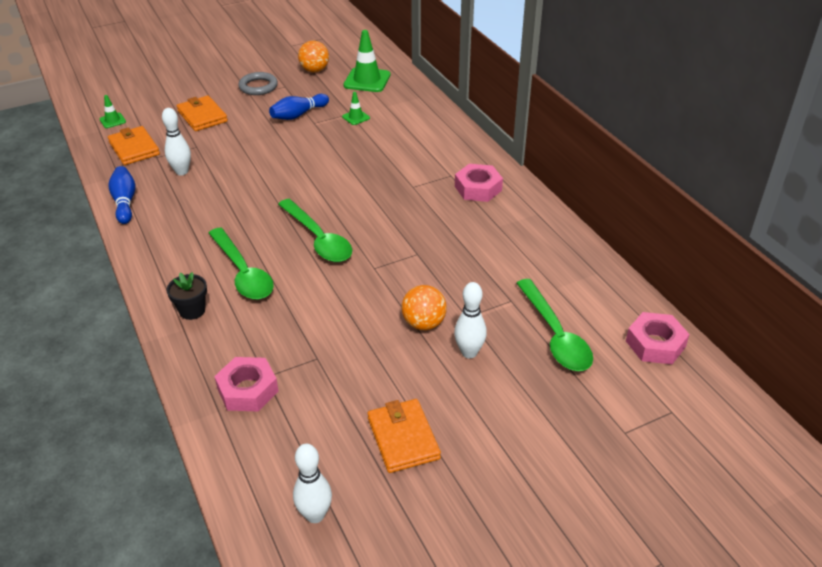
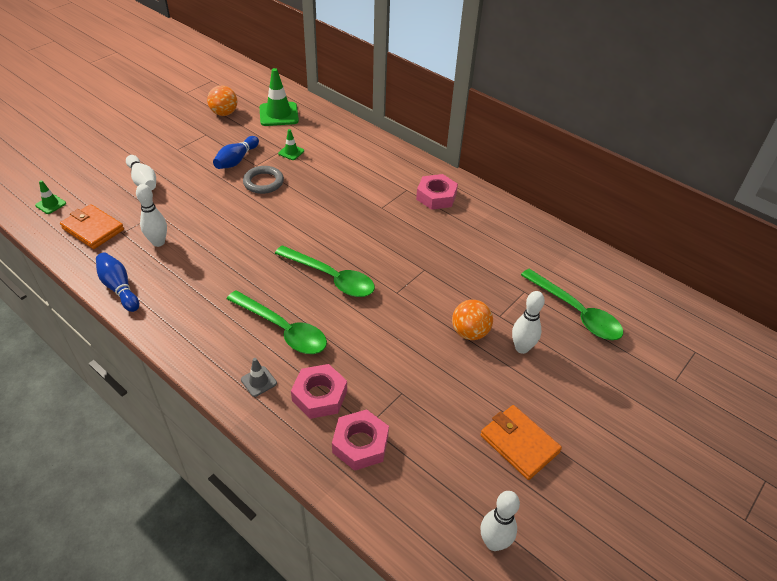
camera: 25 degrees left, 5 degrees up
black flower pot [167,272,207,320] -> grey traffic cone [241,358,277,397]
orange wallet [177,95,228,131] -> white bowling pin [126,155,156,190]
grey ring [238,72,278,95] -> grey ring moved to [243,166,284,194]
pink nut [626,312,690,364] -> pink nut moved to [291,364,347,419]

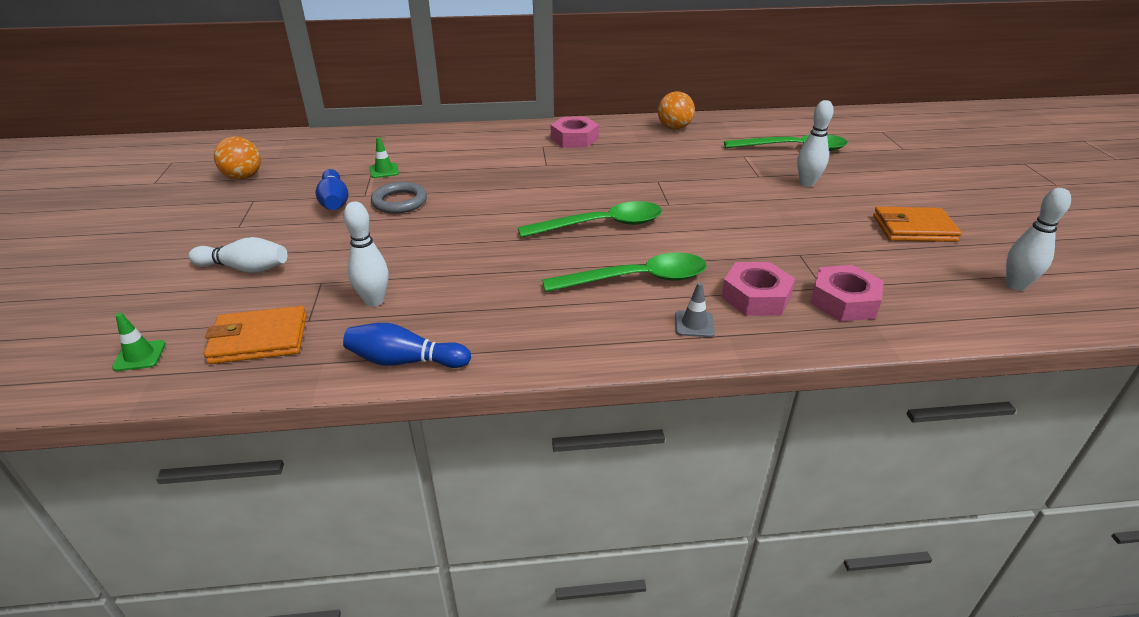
camera: 45 degrees left, 10 degrees down
green traffic cone [260,68,299,126] -> none
orange ball [452,300,493,340] -> orange ball moved to [658,91,695,130]

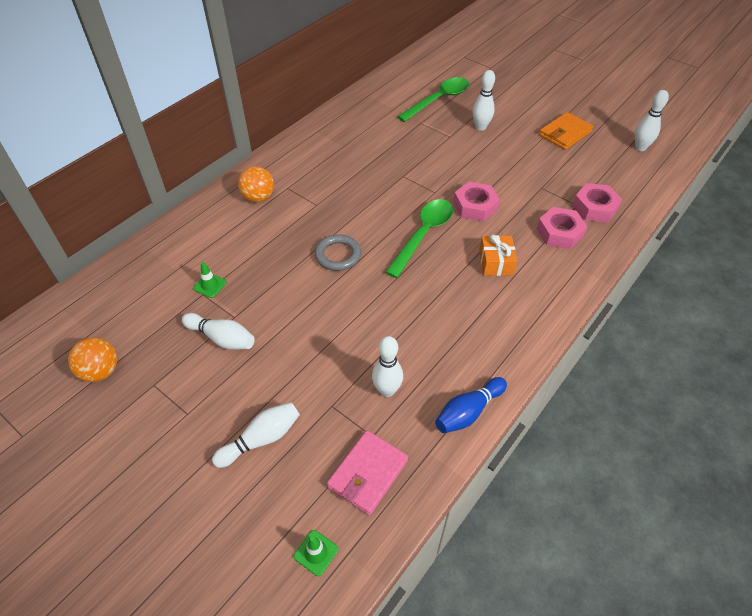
camera: 45 degrees left, 15 degrees up
orange wallet [204,306,307,364] -> pink wallet [327,430,408,515]
blue bowling pin [316,169,348,210] -> white bowling pin [182,313,255,350]
grey ring [371,182,427,214] -> grey ring moved to [315,234,361,271]
green spoon [542,252,707,292] -> orange gift [479,235,517,276]
pink nut [551,117,599,148] -> pink nut moved to [453,182,500,222]
orange ball [658,91,695,130] -> orange ball moved to [238,166,274,202]
grey traffic cone [675,282,715,337] -> none

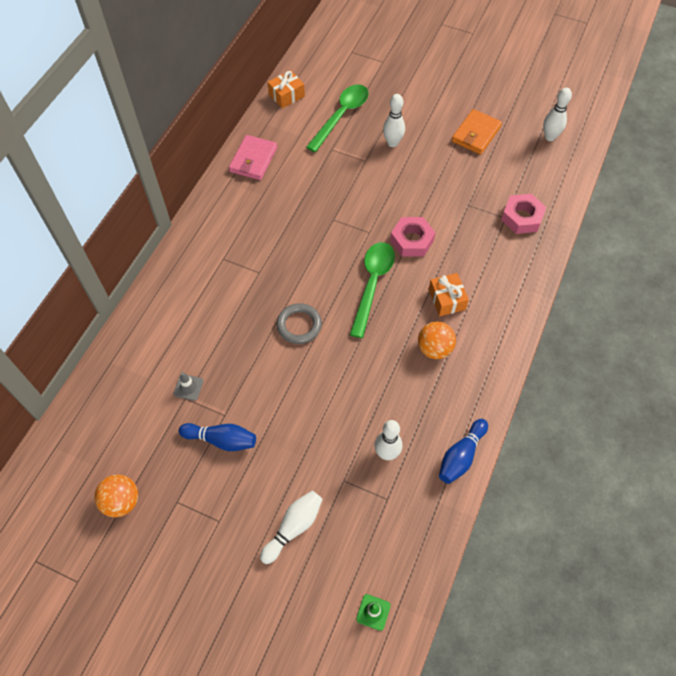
camera: 15 degrees left, 10 degrees up
white bowling pin [182,313,255,350] -> blue bowling pin [179,423,256,451]
green traffic cone [193,262,227,298] -> grey traffic cone [173,372,203,401]
orange ball [238,166,274,202] -> orange ball moved to [418,321,456,359]
pink wallet [327,430,408,515] -> pink wallet moved to [229,135,277,180]
pink nut [537,207,588,249] -> none
none -> orange gift [268,70,305,108]

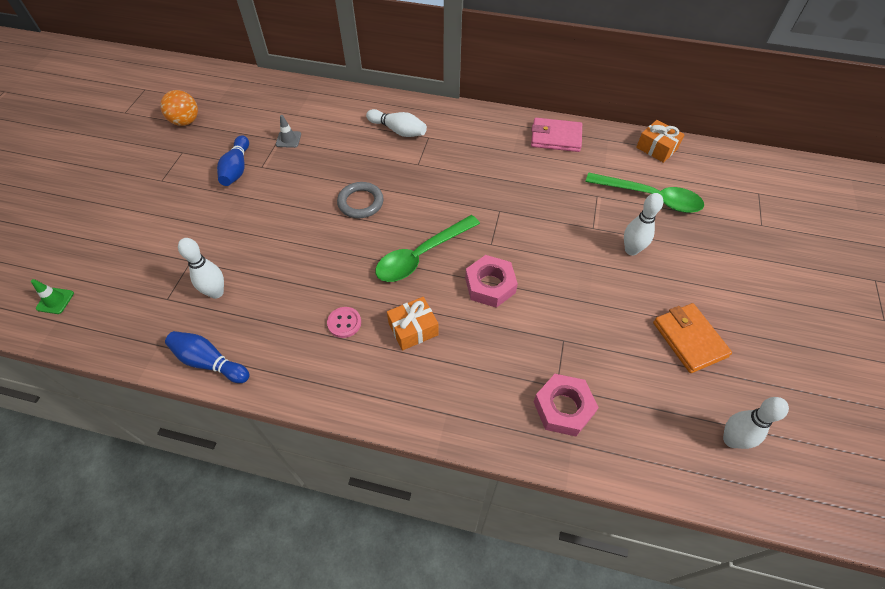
camera: 80 degrees right, 5 degrees down
white bowling pin [260,490,323,564] -> white bowling pin moved to [366,109,427,137]
green spoon [350,242,395,338] -> green spoon turned 135 degrees clockwise [375,215,480,282]
orange ball [418,321,456,359] -> pink button [327,307,361,338]
orange wallet [452,109,502,155] -> orange wallet turned 45 degrees clockwise [653,303,732,373]

